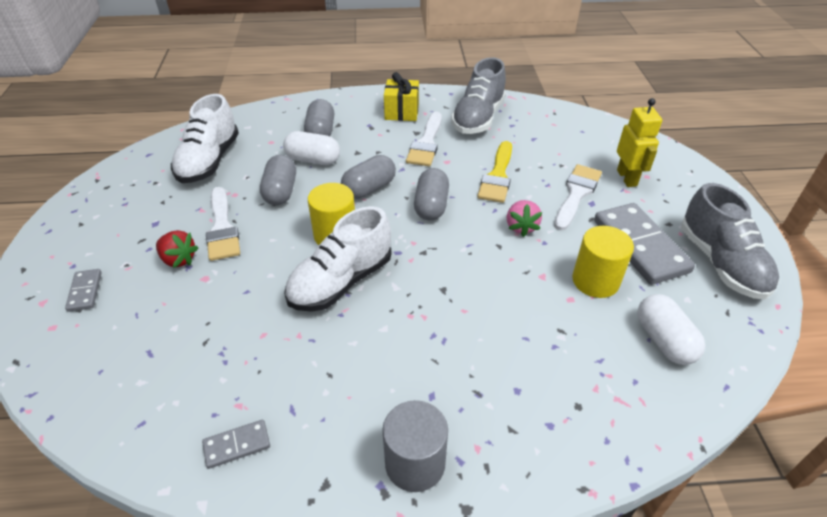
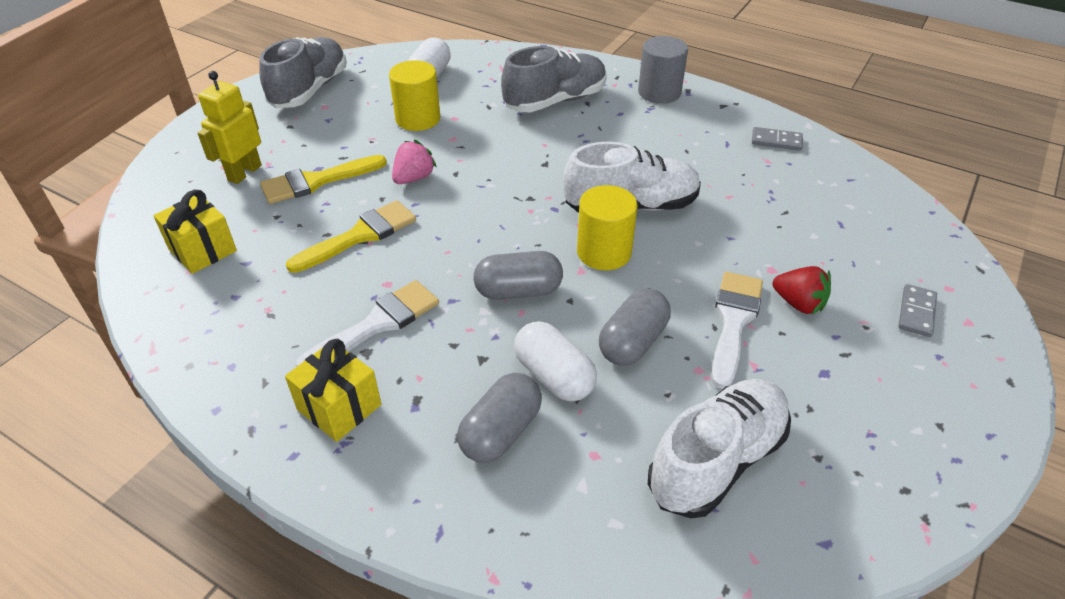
camera: 145 degrees left, 0 degrees up
red strawberry [156,230,199,268] -> red strawberry turned 150 degrees clockwise [773,266,831,315]
grey capsule [414,168,449,220] -> none
grey shoe [451,57,506,134] -> grey shoe moved to [501,46,607,112]
white brush [554,164,602,231] -> yellow brush [260,155,387,204]
grey domino [594,203,695,285] -> none
none -> yellow gift [153,190,237,274]

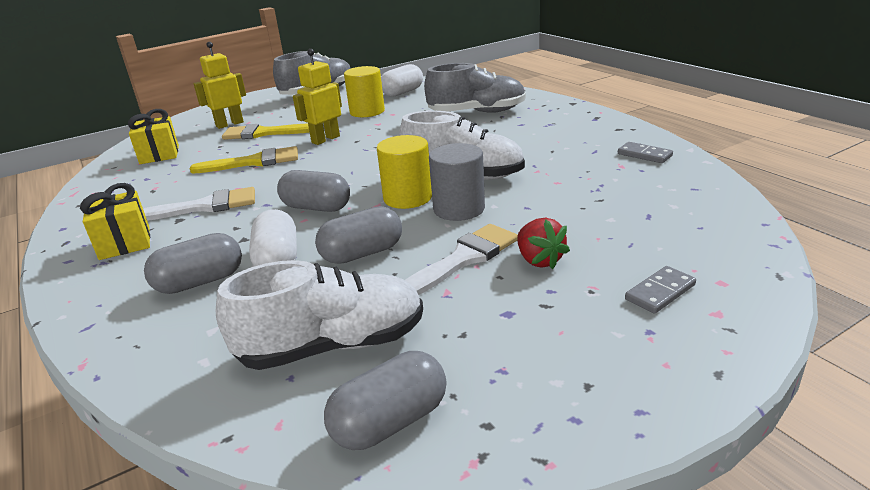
camera: 30 degrees right, 15 degrees down
pink strawberry [392,140,437,184] -> yellow robot [293,49,342,145]
grey cylinder [638,36,688,104] -> grey cylinder moved to [429,143,485,221]
none -> grey capsule [324,351,447,450]

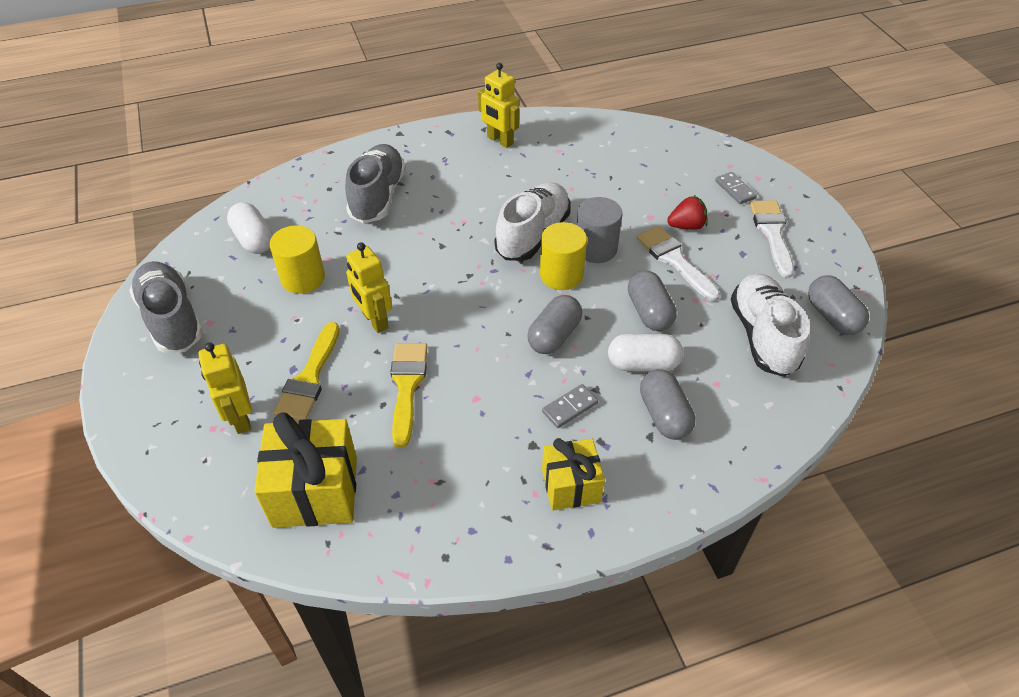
camera: 80 degrees left, 20 degrees up
yellow gift [128,109,179,164] -> yellow gift [254,412,357,528], size x1.58
white brush [143,187,255,221] -> white brush moved to [750,200,794,278]
grey domino [618,142,673,163] -> grey domino moved to [542,384,598,428]
none -> yellow robot [478,63,519,148]

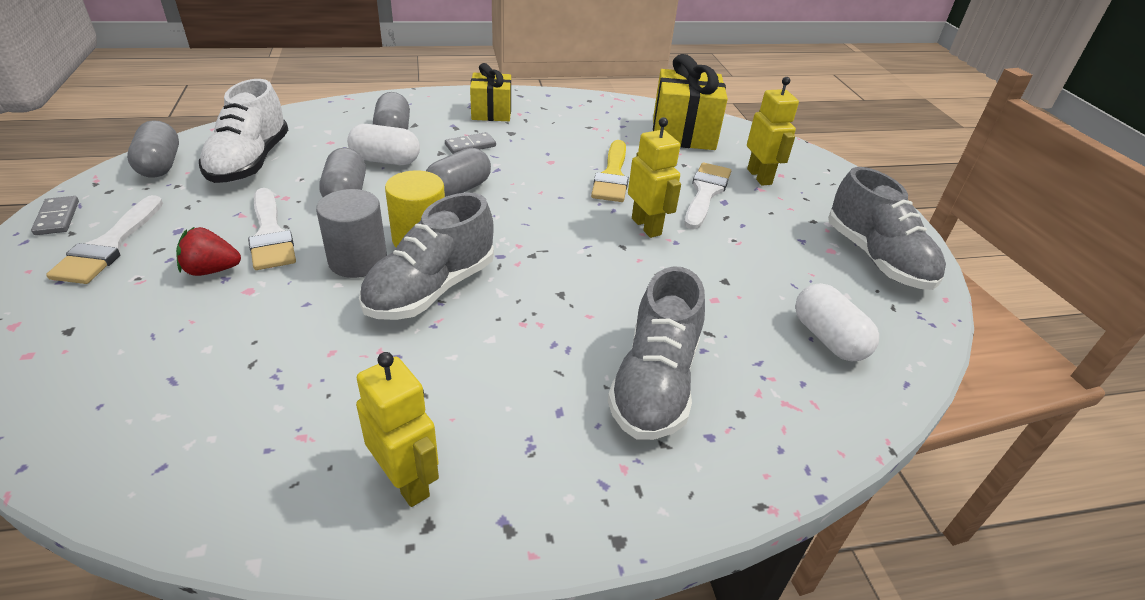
camera: 175 degrees left, 10 degrees down
yellow cylinder [269,225,325,294] -> none
yellow brush [273,322,340,420] -> white brush [684,162,731,229]
white shoe [494,182,571,261] -> grey shoe [359,192,494,320]
grey domino [715,172,757,204] -> grey domino moved to [31,196,79,235]

